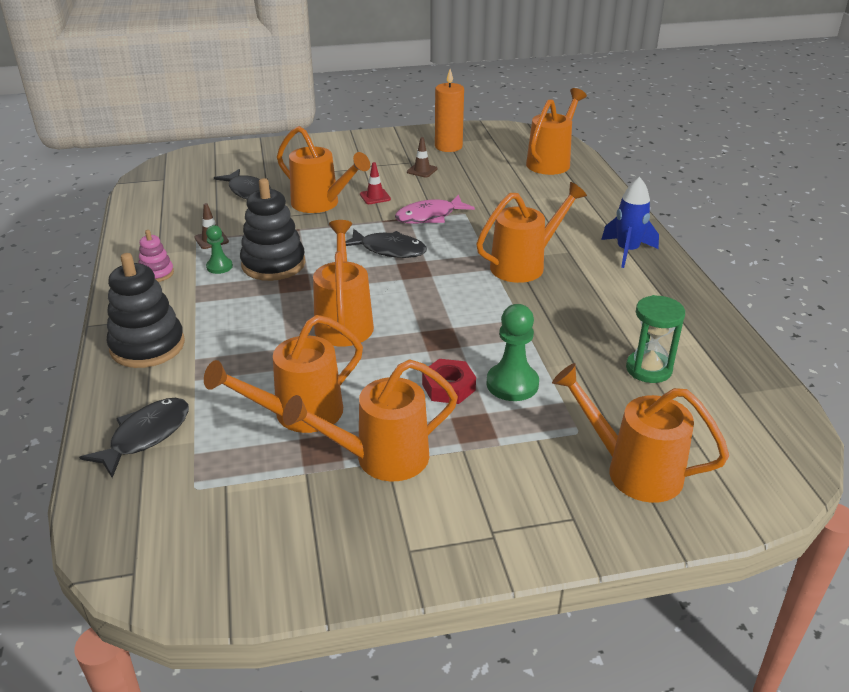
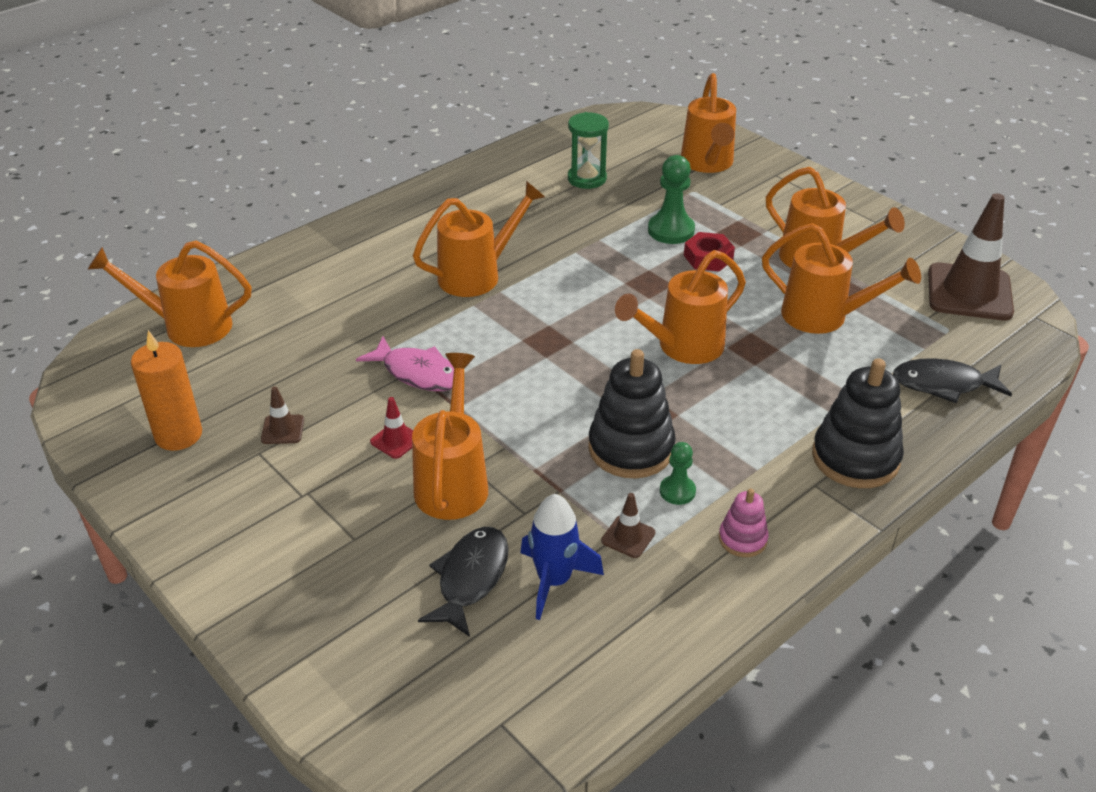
camera: 120 degrees left, 5 degrees up
black fish [346,229,427,258] -> none
orange watering can [476,182,587,283] -> orange watering can turned 120 degrees clockwise [413,181,545,297]
blue rocket [601,177,659,268] -> blue rocket moved to [520,494,604,620]
none -> brown traffic cone [928,193,1014,320]

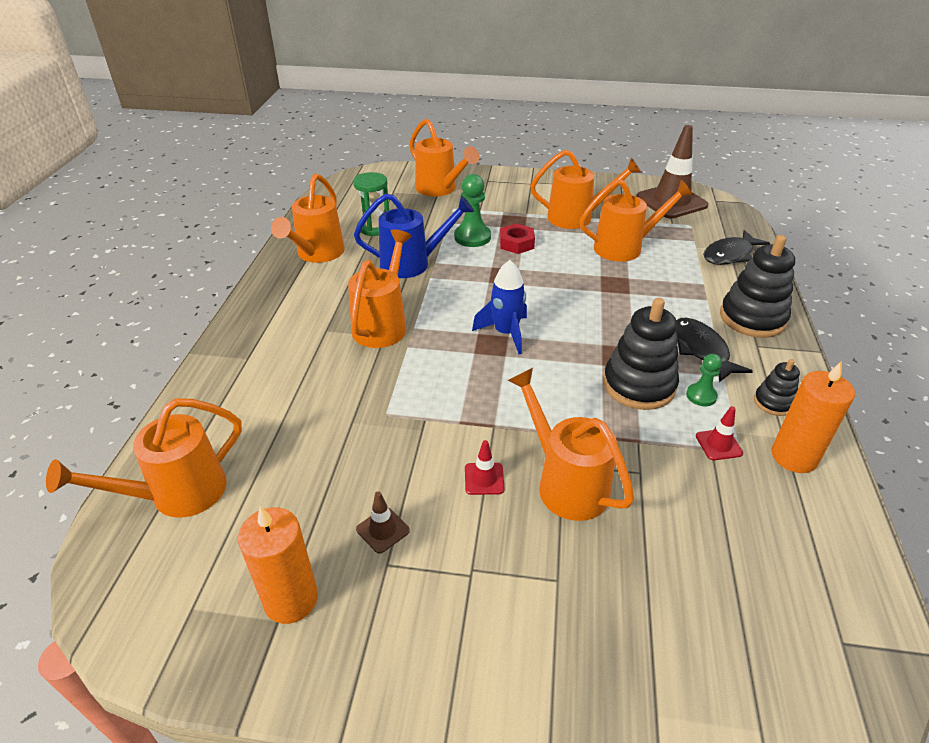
camera: 40 degrees left, 0 degrees up
pink fish [356,336,454,391] -> none
black fish [418,527,509,637] -> black fish moved to [676,318,753,382]
blue rocket [520,494,604,620] -> blue rocket moved to [472,260,527,354]
brown traffic cone [601,493,655,558] -> red traffic cone [696,406,743,460]
orange watering can [615,250,746,364] -> orange watering can moved to [271,173,345,263]
pink stacking toy [719,488,769,557] -> black stacking toy [754,359,800,416]
none -> blue watering can [354,194,474,278]
none -> orange candle [771,361,855,473]

